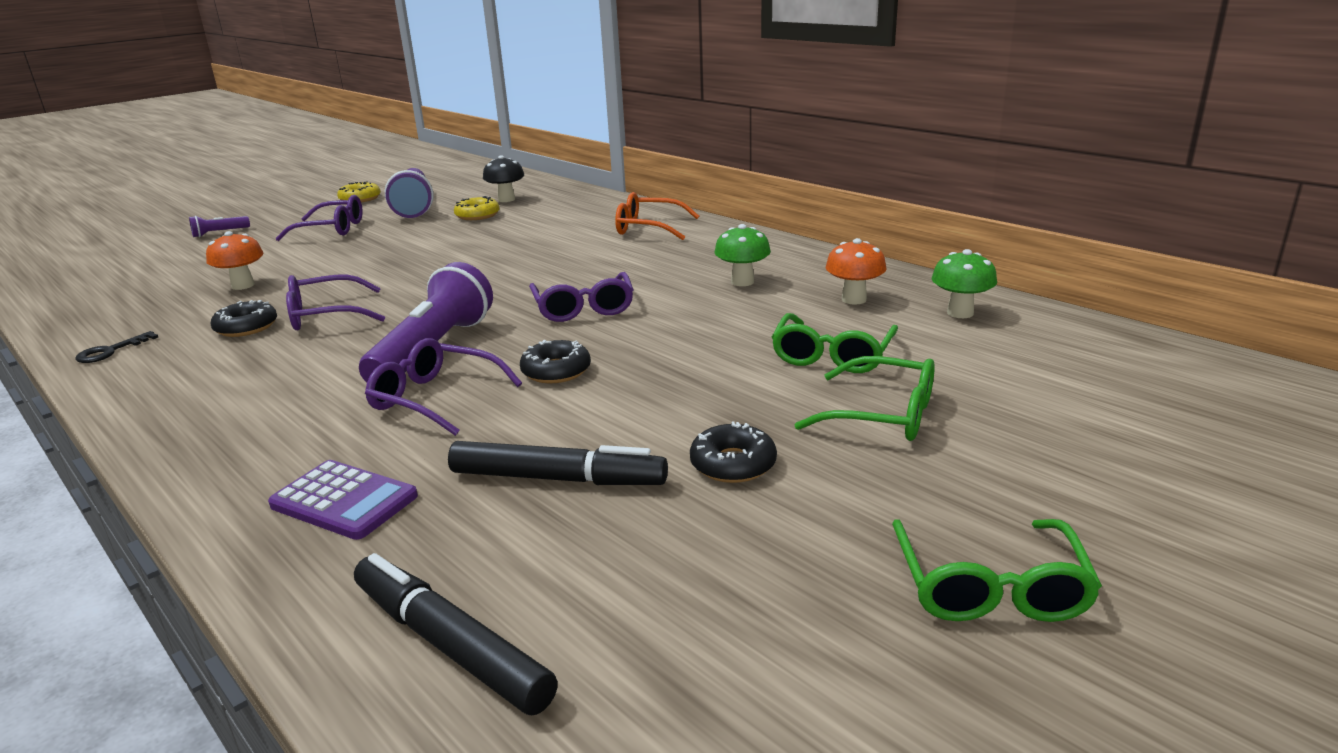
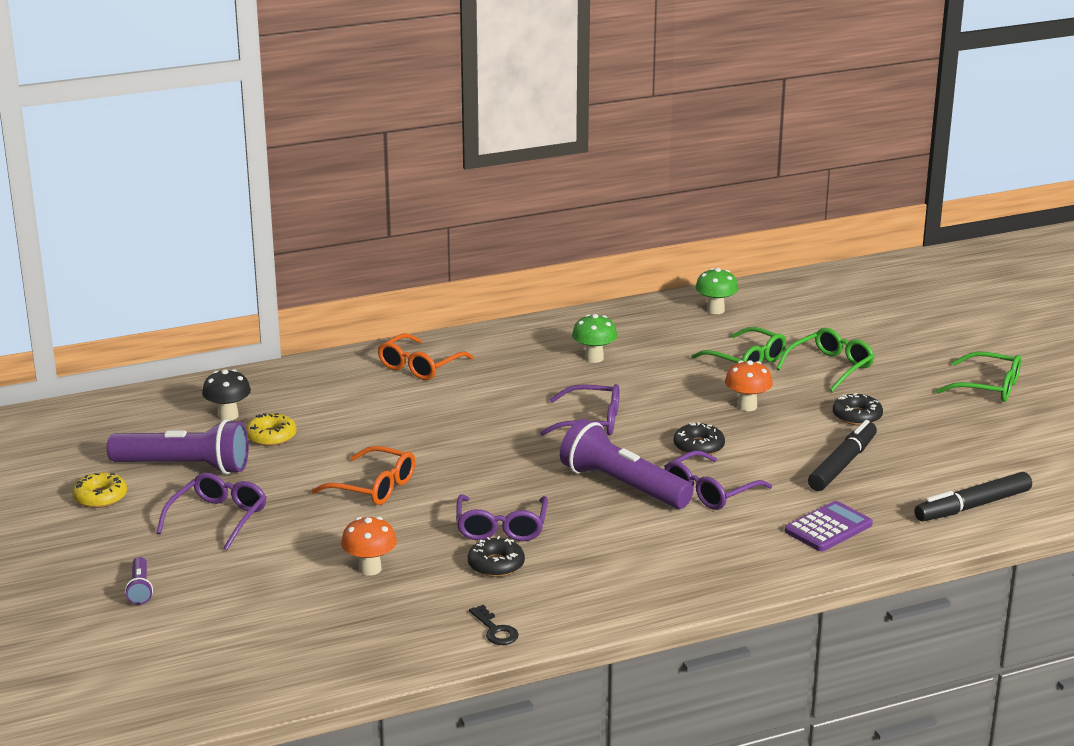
camera: 70 degrees left, 0 degrees up
orange mushroom [826,238,886,304] -> orange mushroom moved to [725,360,773,411]
none -> orange glasses [311,446,415,505]

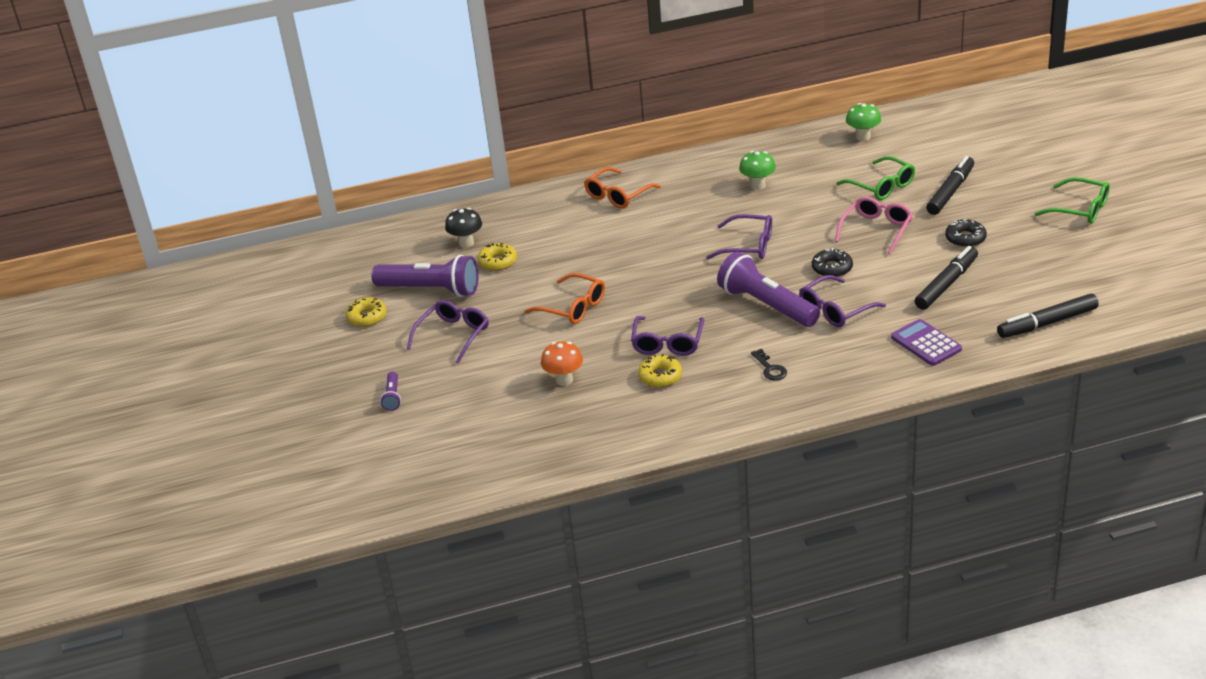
camera: 10 degrees right, 10 degrees up
black donut [468,536,525,577] -> yellow donut [638,354,682,388]
black key [469,605,519,645] -> black key moved to [751,349,787,380]
orange mushroom [725,360,773,411] -> pink glasses [835,196,913,254]
green glasses [776,328,875,392] -> black marker [926,156,974,215]
purple calculator [785,501,873,552] -> purple calculator turned 90 degrees counterclockwise [891,319,962,366]

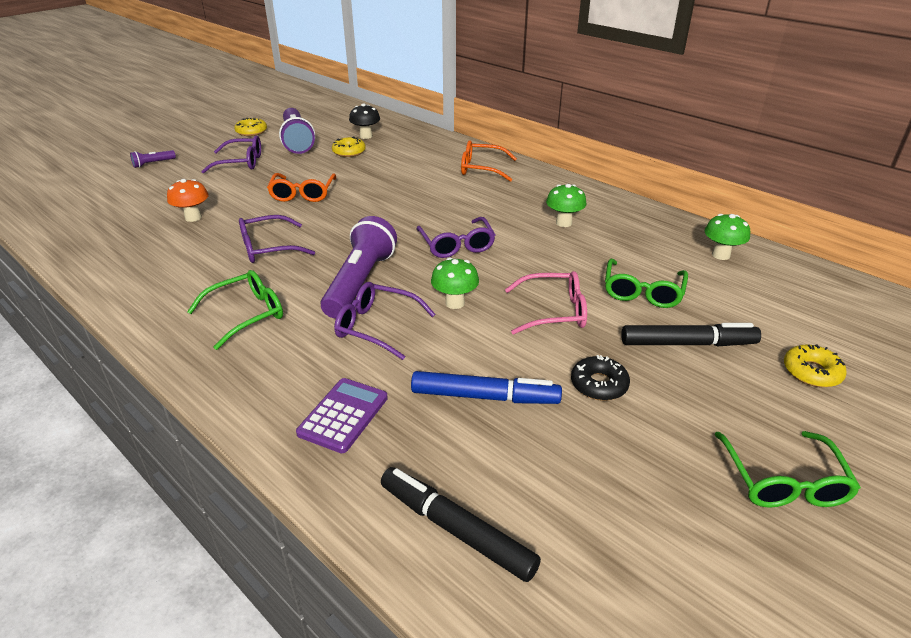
camera: 55 degrees right, 0 degrees up
yellow donut [638,354,682,388] -> yellow donut moved to [784,344,847,387]
black key [751,349,787,380] -> green glasses [187,270,283,350]
black donut [812,248,853,277] -> green mushroom [431,258,479,309]
black marker [915,246,978,310] -> blue marker [411,371,562,404]

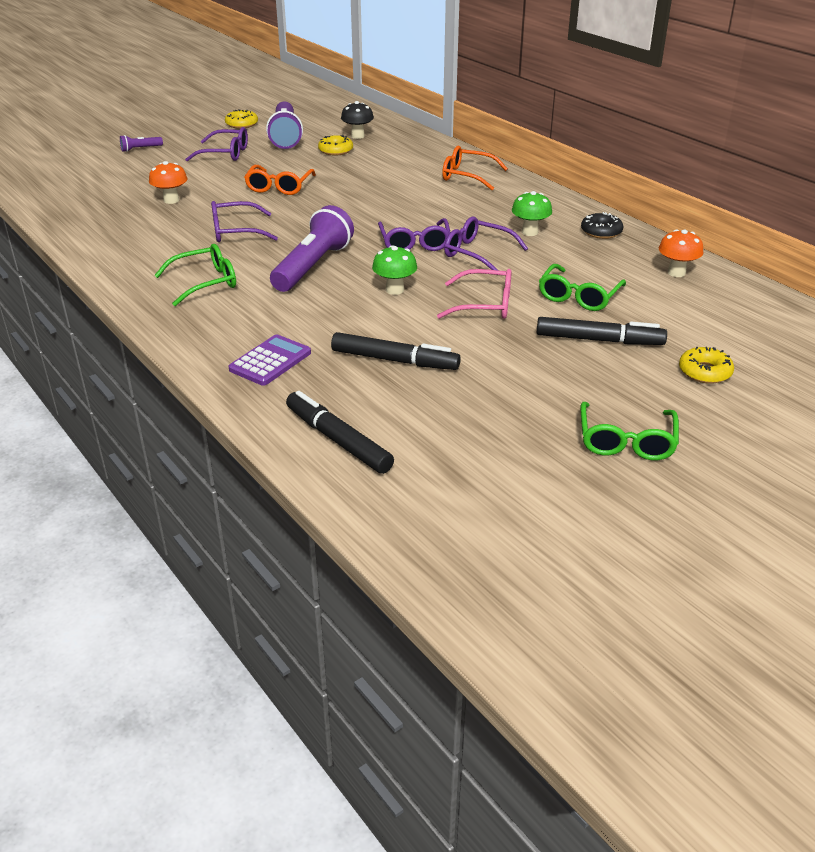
camera: 10 degrees right, 0 degrees up
purple glasses [334,282,435,360] -> purple glasses moved to [444,217,528,271]
blue marker [411,371,562,404] -> black marker [331,332,461,370]
black donut [571,355,630,401] -> black donut moved to [581,212,623,239]
green mushroom [704,214,750,260] -> orange mushroom [659,229,703,277]

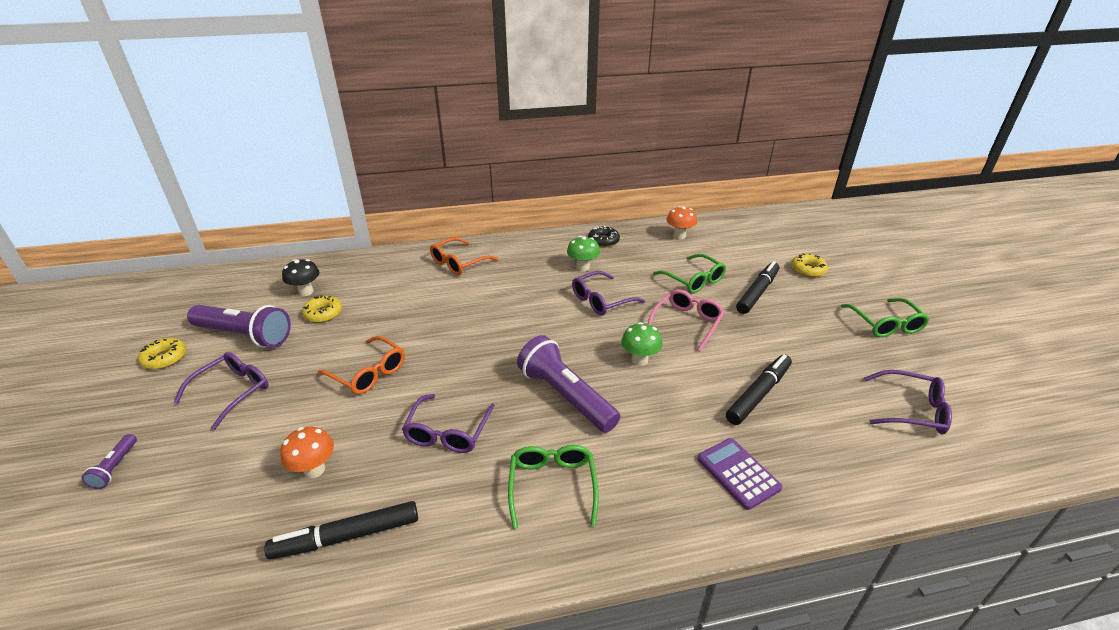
camera: 65 degrees left, 0 degrees up
black marker [286,391,394,474] -> black marker moved to [264,501,418,559]
purple glasses [378,218,450,251] -> purple glasses moved to [864,370,952,434]
green glasses [581,402,679,460] -> green glasses turned 45 degrees clockwise [841,298,930,337]

